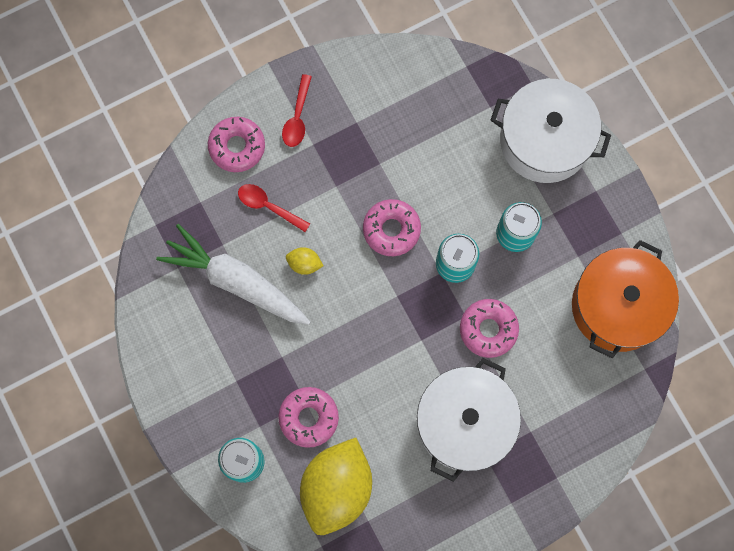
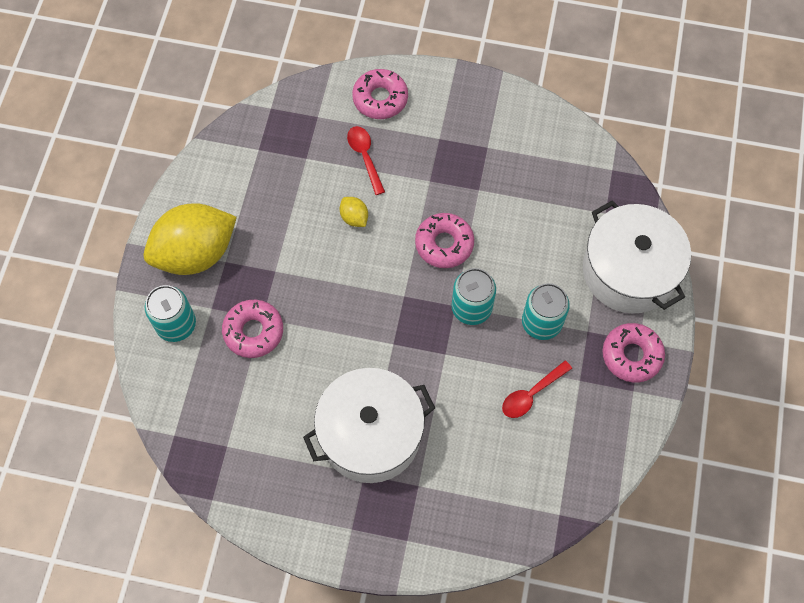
camera: 40 degrees right, 10 degrees down
white carrot [156,224,310,325] -> none
red spoon [282,74,312,147] -> red spoon moved to [502,361,572,418]
yellow lemon [300,438,372,535] -> yellow lemon moved to [144,203,237,275]
pink donut [460,299,519,358] -> pink donut moved to [602,323,665,383]
orange pot [572,240,679,358] -> none

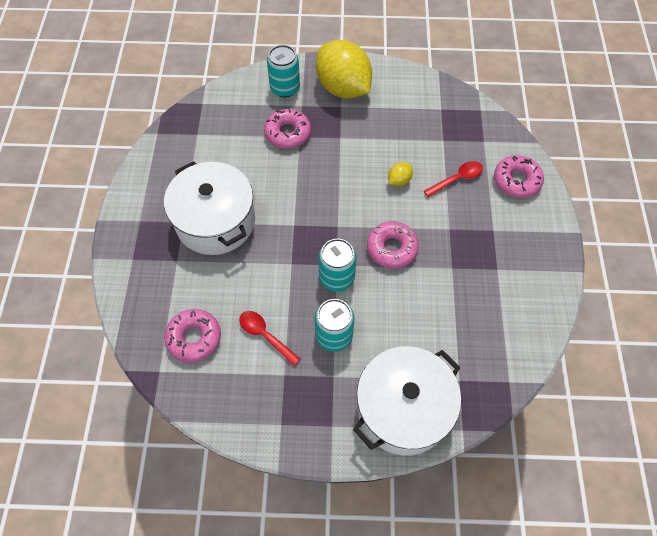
camera: 80 degrees right, 5 degrees down
pink donut [602,323,665,383] -> pink donut moved to [164,309,221,363]

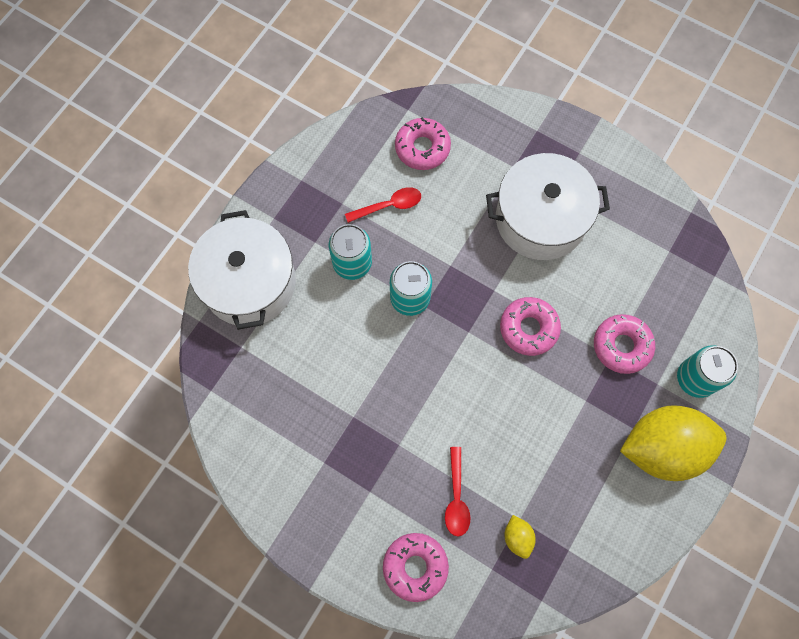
camera: 120 degrees right, 10 degrees up
pink donut [367,221,419,269] -> pink donut moved to [500,297,561,356]
yellow lemon [388,162,413,186] -> yellow lemon moved to [504,515,536,559]

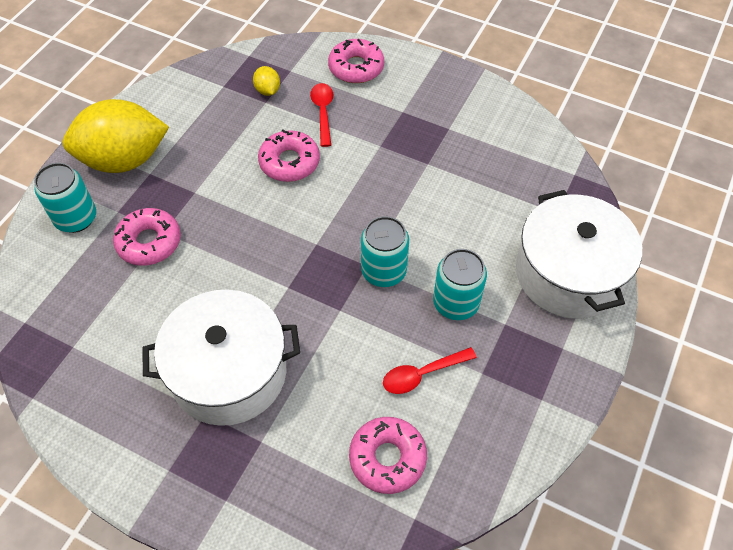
camera: 175 degrees right, 15 degrees down
pink donut [500,297,561,356] -> pink donut moved to [258,129,320,182]

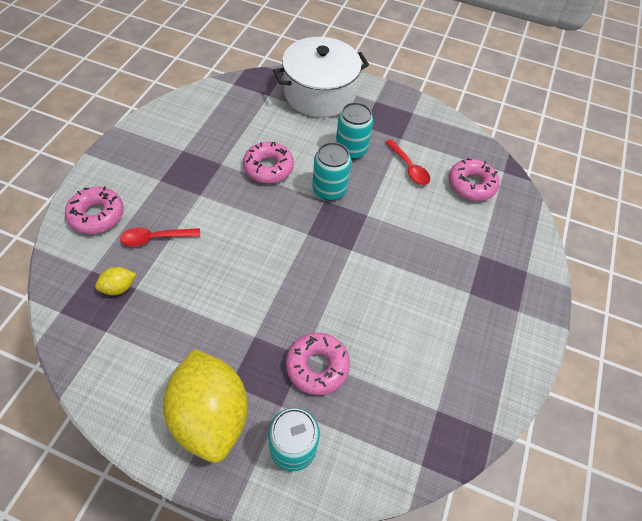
camera: 100 degrees left, 0 degrees up
white pot [142,289,300,426] -> none
pink donut [258,129,320,182] -> pink donut moved to [243,142,294,183]

